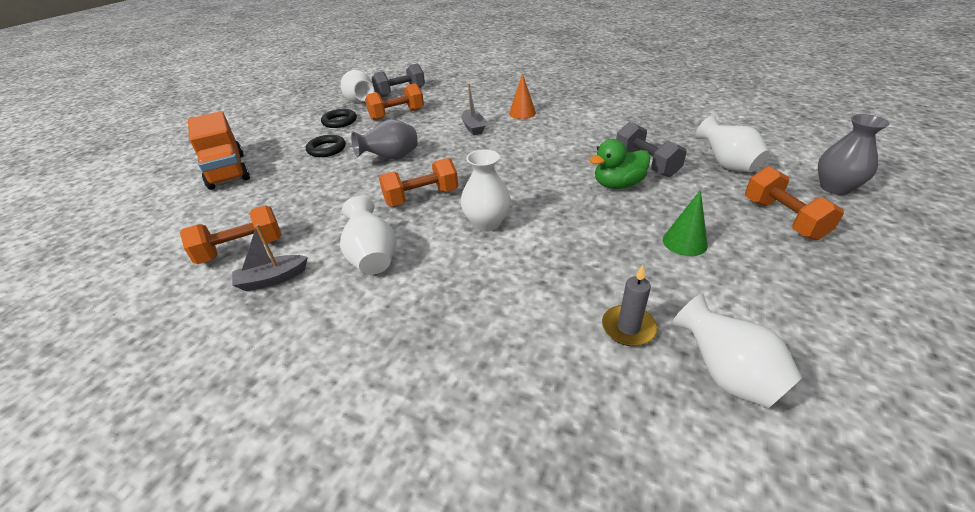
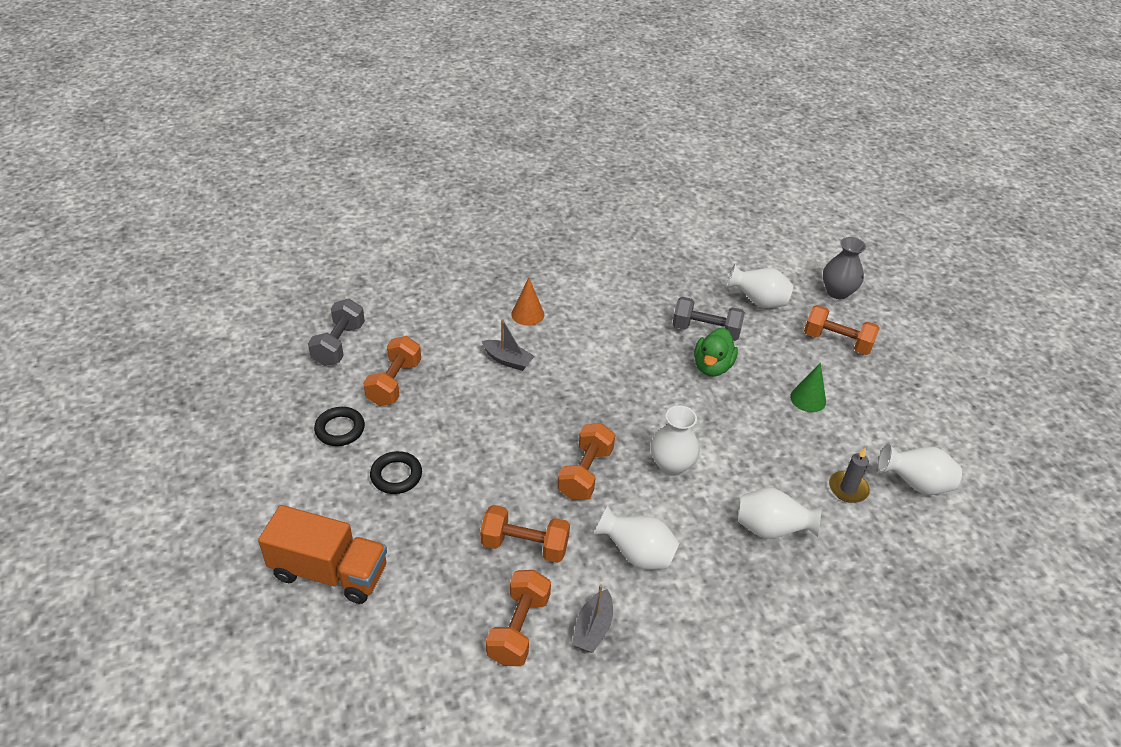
camera: 50 degrees left, 5 degrees up
white vase [341,70,374,103] -> white vase moved to [739,488,822,539]
grey vase [351,119,418,160] -> none
none -> orange dumbbell [480,505,570,563]

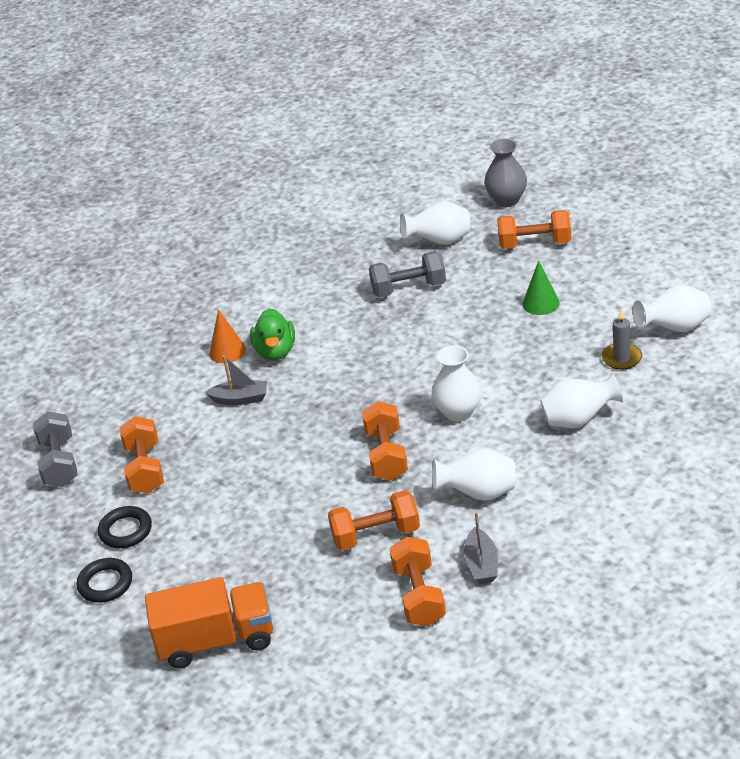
camera: 20 degrees left, 5 degrees down
black ring [370,451,422,494] -> black ring moved to [77,558,132,603]
green duck [694,328,738,376] -> green duck moved to [250,308,295,360]

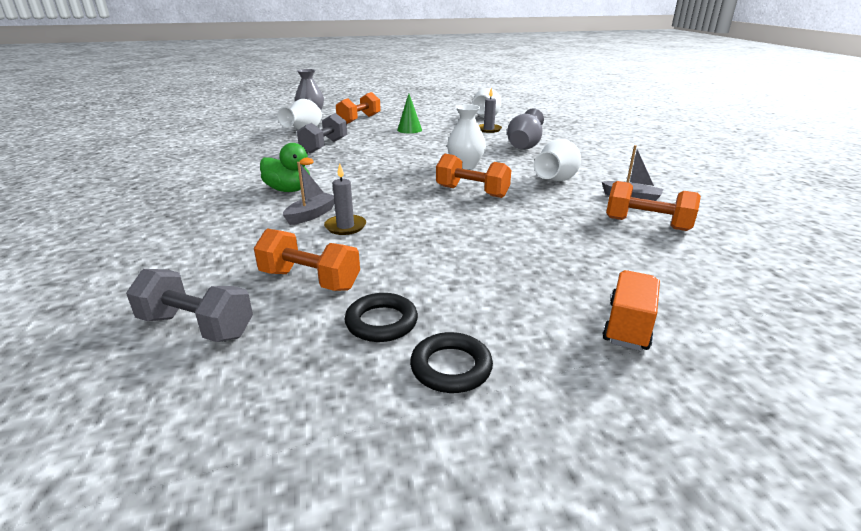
camera: 60 degrees left, 10 degrees down
orange truck [145,577,273,669] -> orange truck [602,270,660,350], size x0.63
orange cone [209,309,246,363] -> none
orange dumbbell [328,490,420,550] -> none
white vase [540,373,623,428] -> grey vase [507,108,544,150]
none -> grey candle [324,163,366,235]

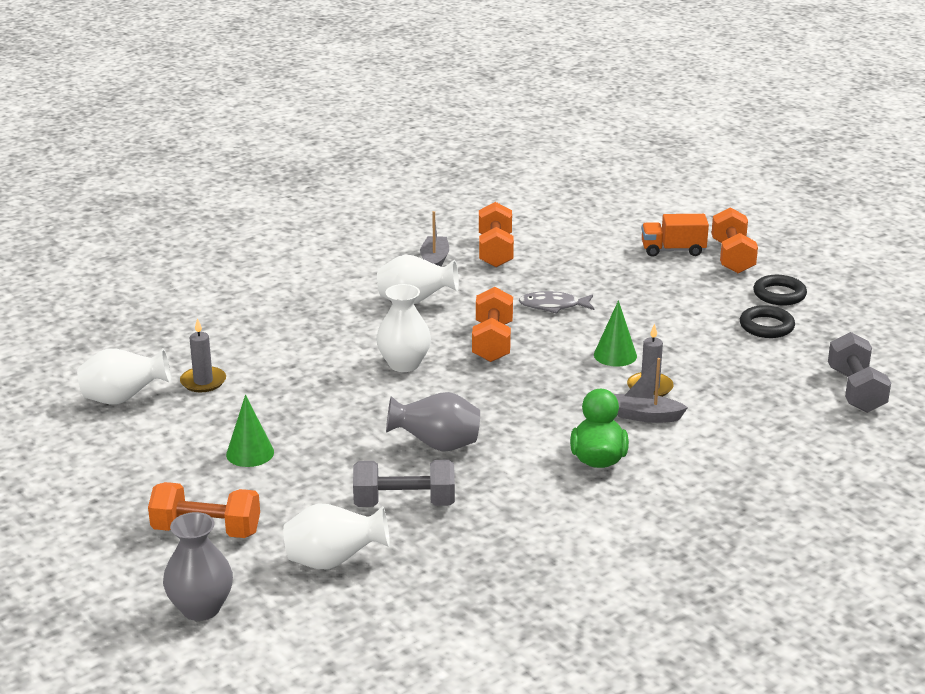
camera: 115 degrees left, 0 degrees up
orange dumbbell [254,229,360,291] -> orange dumbbell moved to [711,207,758,273]
grey vase [507,108,544,150] -> grey vase moved to [386,392,480,451]
none -> grey fish [519,291,594,314]
none -> green cone [594,300,637,367]

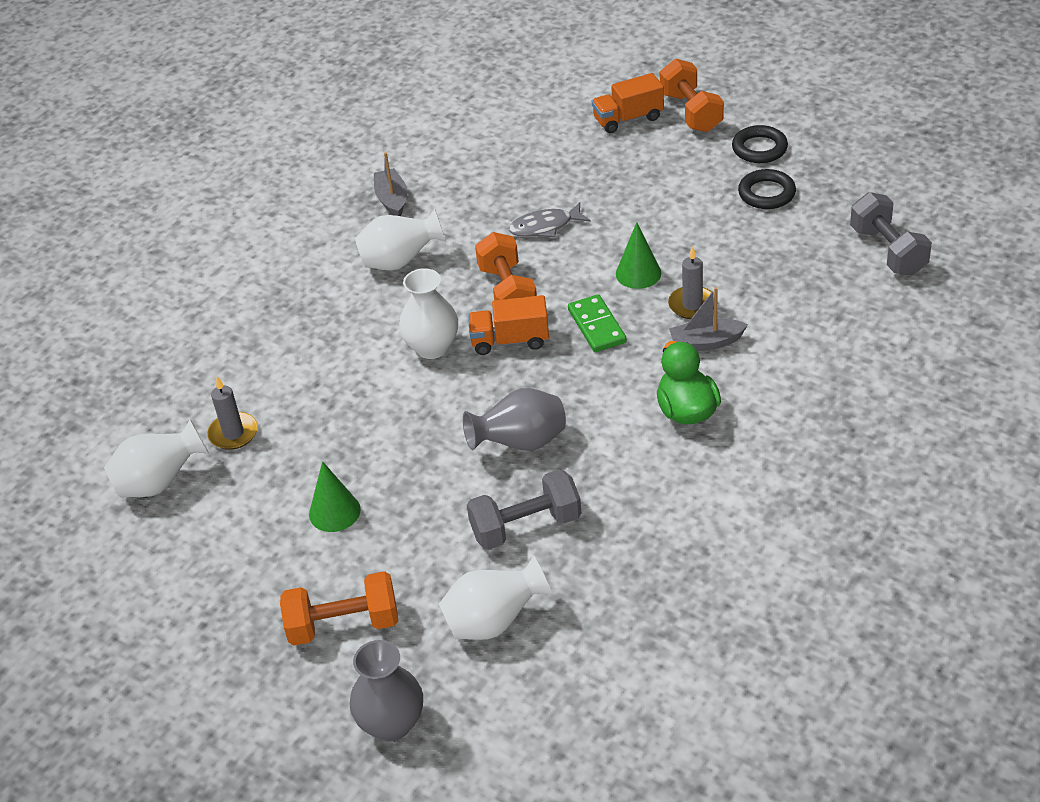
camera: 15 degrees left, 15 degrees up
orange dumbbell [479,202,514,267] -> none
none -> orange truck [468,295,549,355]
none -> green domino [568,294,627,352]

